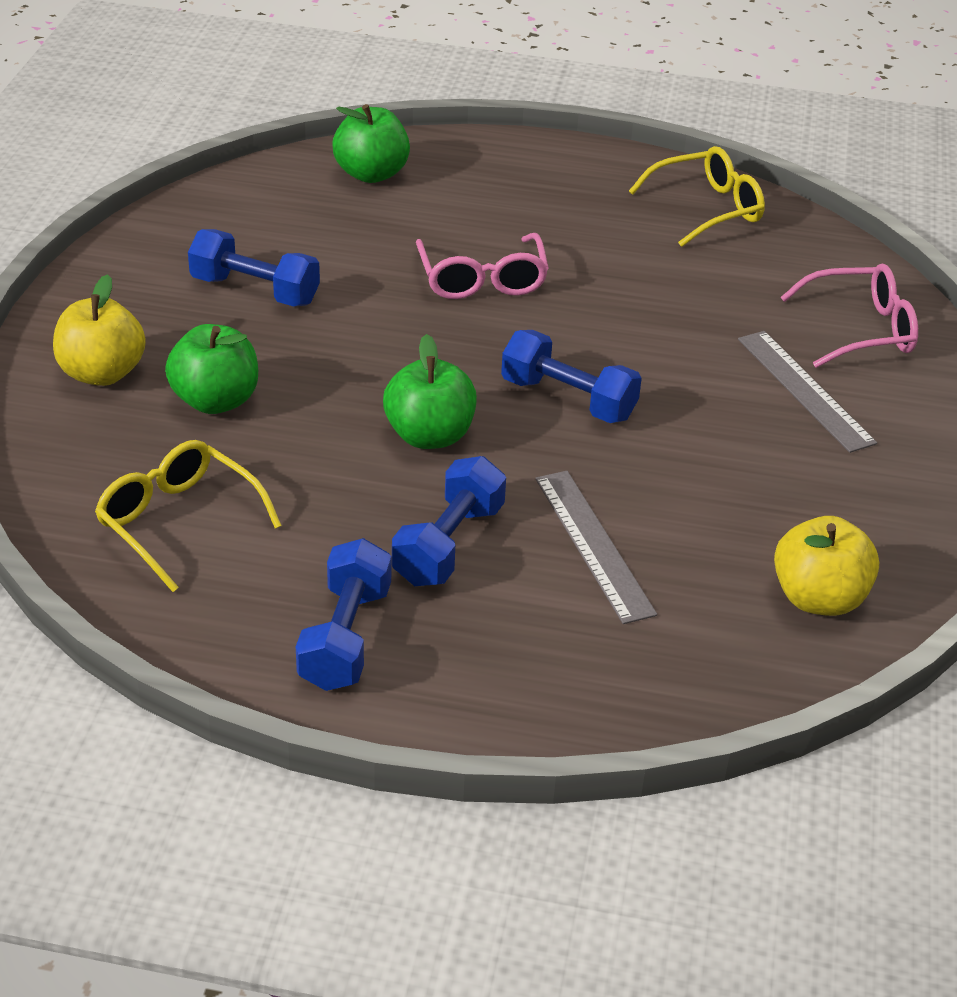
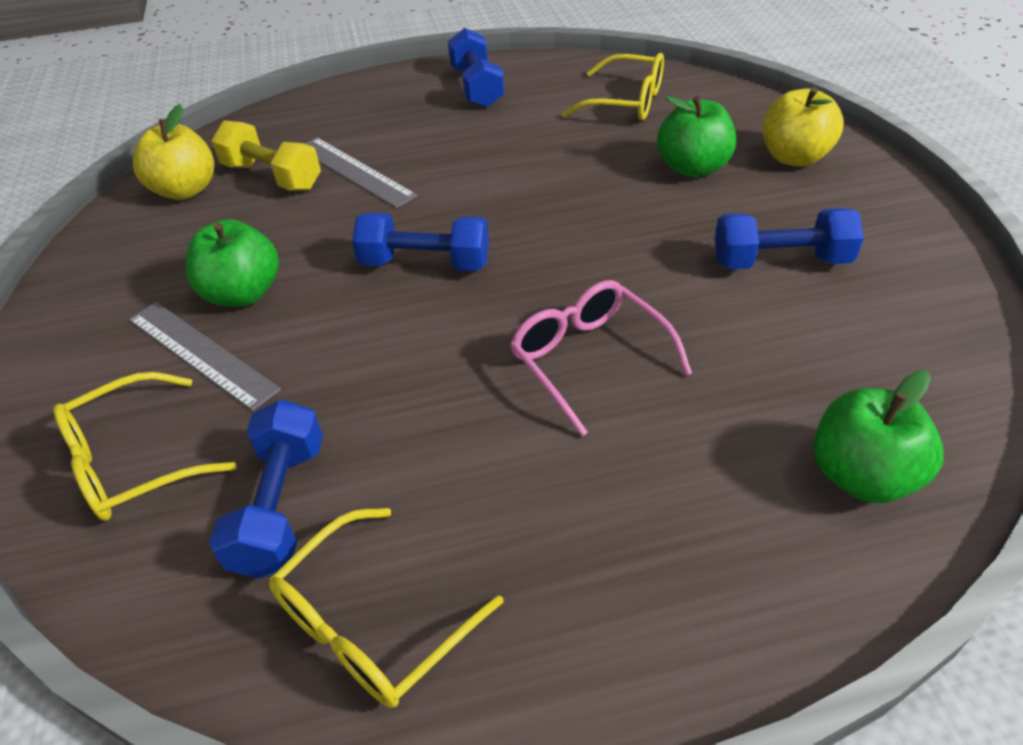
camera: 160 degrees right, 5 degrees up
green apple [383,334,477,449] -> green apple moved to [186,219,279,307]
blue dumbbell [392,456,506,586] -> blue dumbbell moved to [209,399,323,579]
pink glasses [780,263,918,368] -> yellow glasses [53,372,237,521]
none -> yellow dumbbell [211,120,321,191]

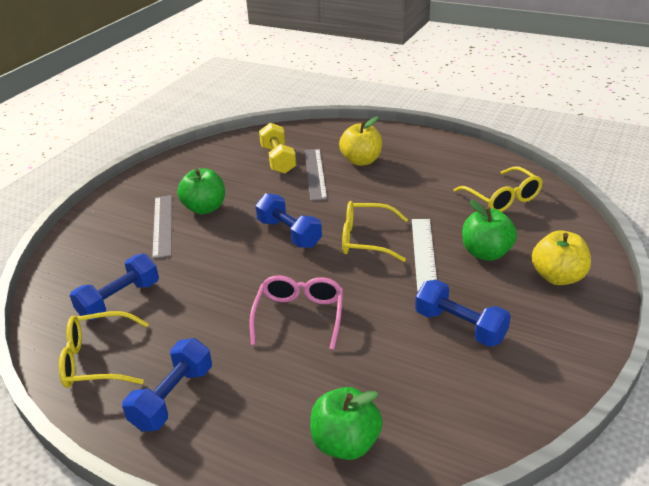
camera: 40 degrees right, 10 degrees down
yellow glasses [53,372,237,521] -> yellow glasses moved to [342,201,408,262]
yellow apple [133,104,215,200] -> yellow apple moved to [339,117,382,166]
blue dumbbell [448,28,505,108] -> blue dumbbell moved to [122,338,212,431]
none -> white ruler [412,219,437,291]

